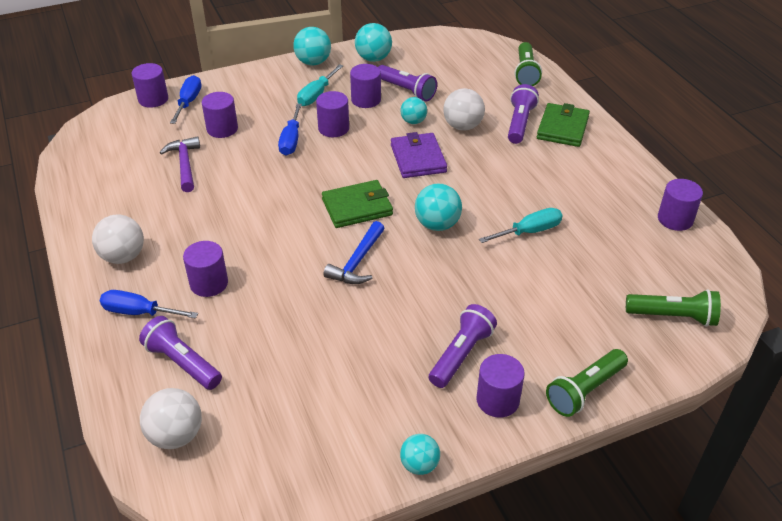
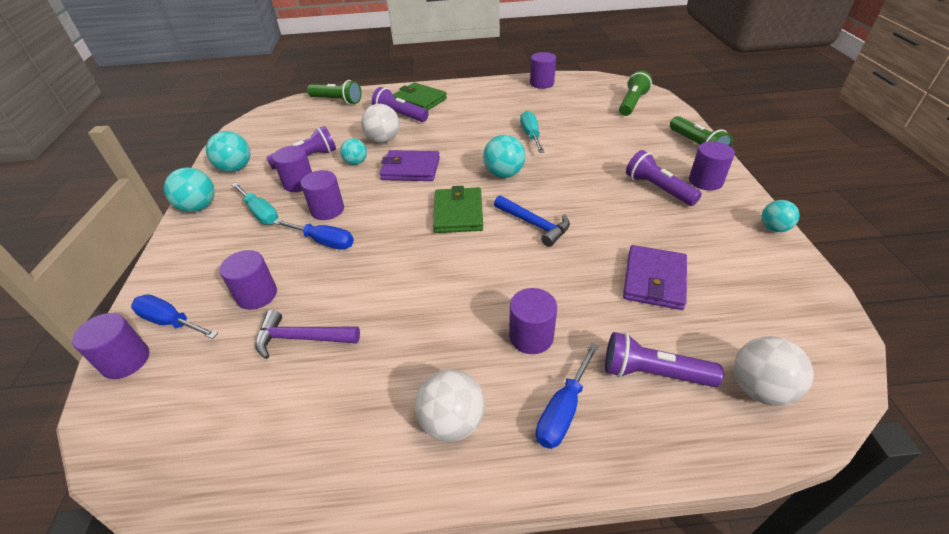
camera: 70 degrees left, 0 degrees up
purple flashlight [139,316,222,390] -> purple flashlight turned 45 degrees clockwise [605,332,724,387]
none -> purple wallet [623,245,687,310]

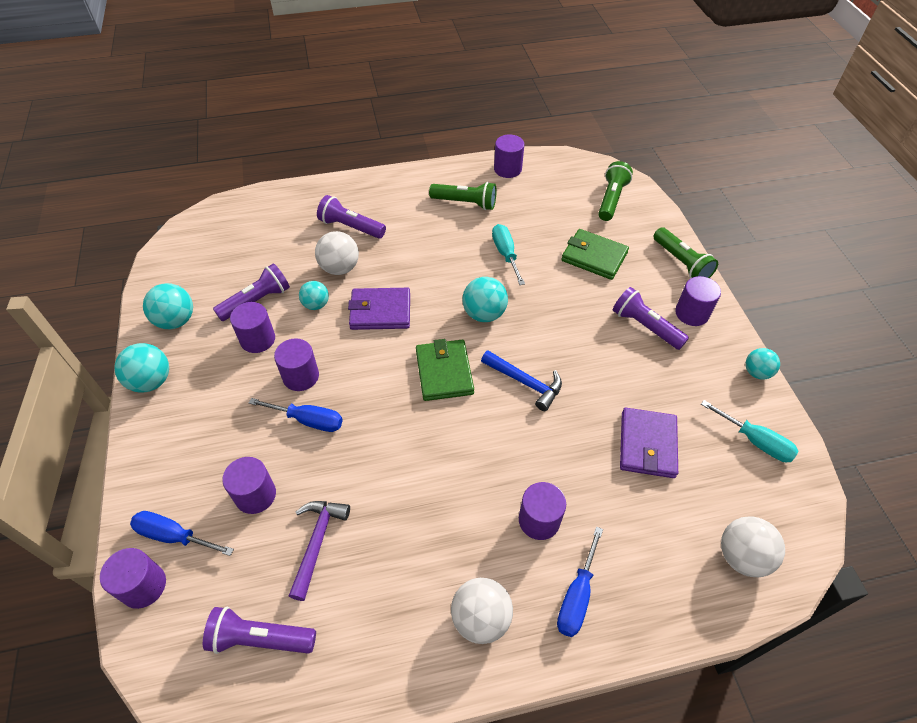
camera: 10 degrees left, 10 degrees up
turquoise screwdriver [232,183,278,225] -> turquoise screwdriver moved to [701,400,799,462]
purple hammer [255,310,360,359] -> purple hammer turned 105 degrees clockwise [289,501,350,601]
green flashlight [307,80,362,105] -> green flashlight moved to [429,182,496,210]
green wallet [393,83,447,111] -> green wallet moved to [561,229,629,280]
purple flashlight [605,332,724,387] -> purple flashlight moved to [203,606,316,654]

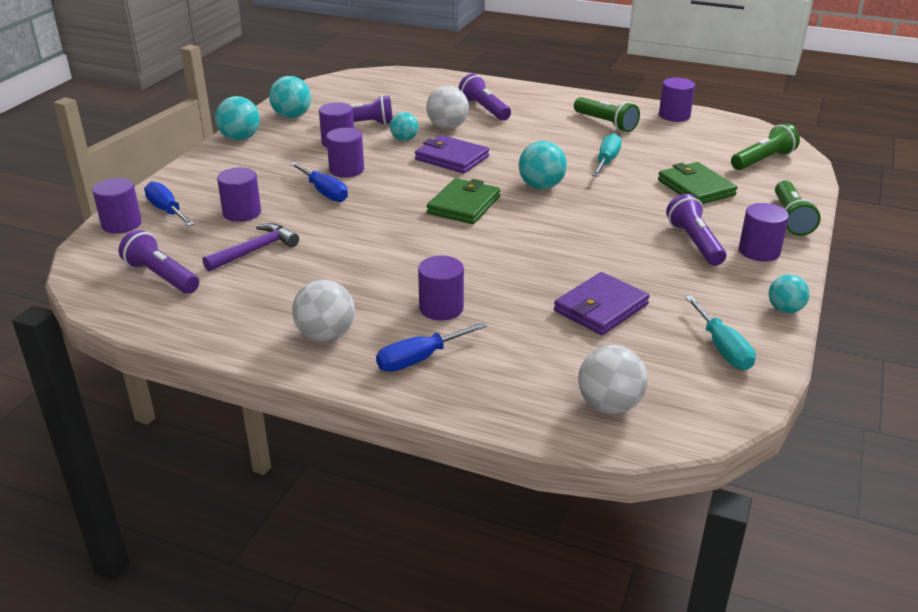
camera: 35 degrees right, 20 degrees down
blue hammer [481,350,562,411] -> none

